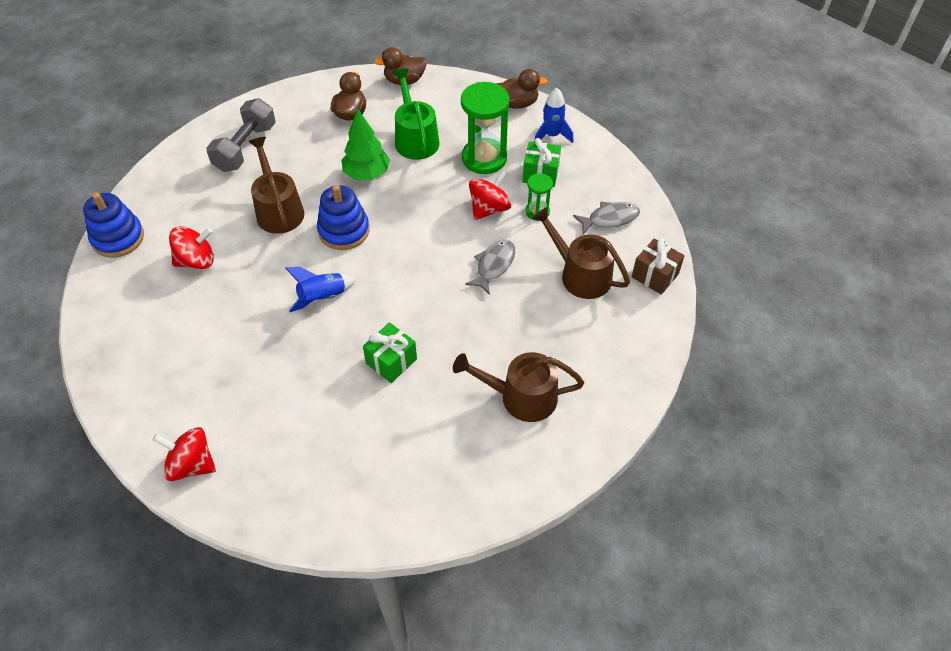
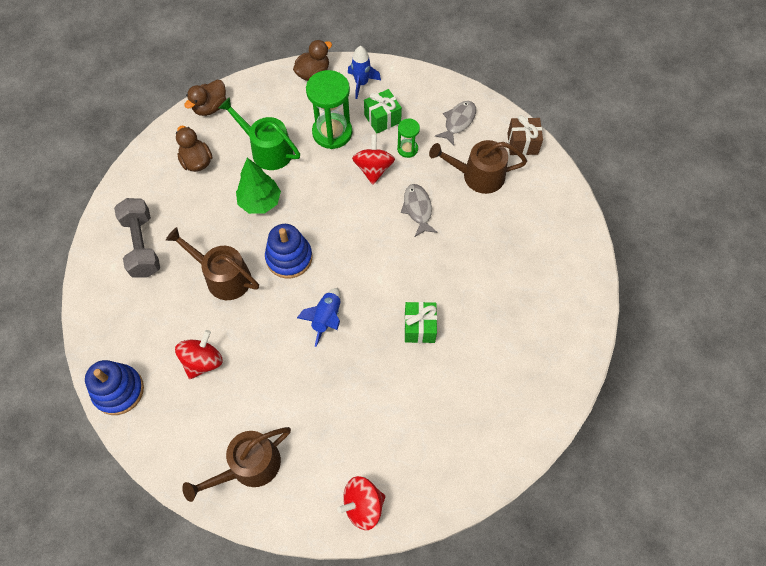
camera: 40 degrees left, 10 degrees up
brown watering can [453,352,584,422] -> brown watering can moved to [182,427,291,502]

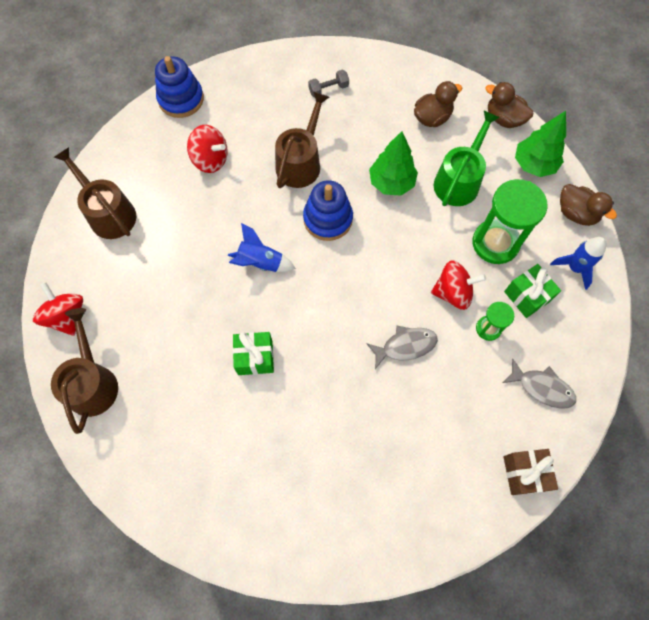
camera: 85 degrees right, 5 degrees up
grey dumbbell [114,198,160,278] -> grey dumbbell [308,70,349,97], size x0.51
brown watering can [429,140,527,194] -> brown watering can moved to [51,308,118,434]
none -> green tree [515,111,566,177]

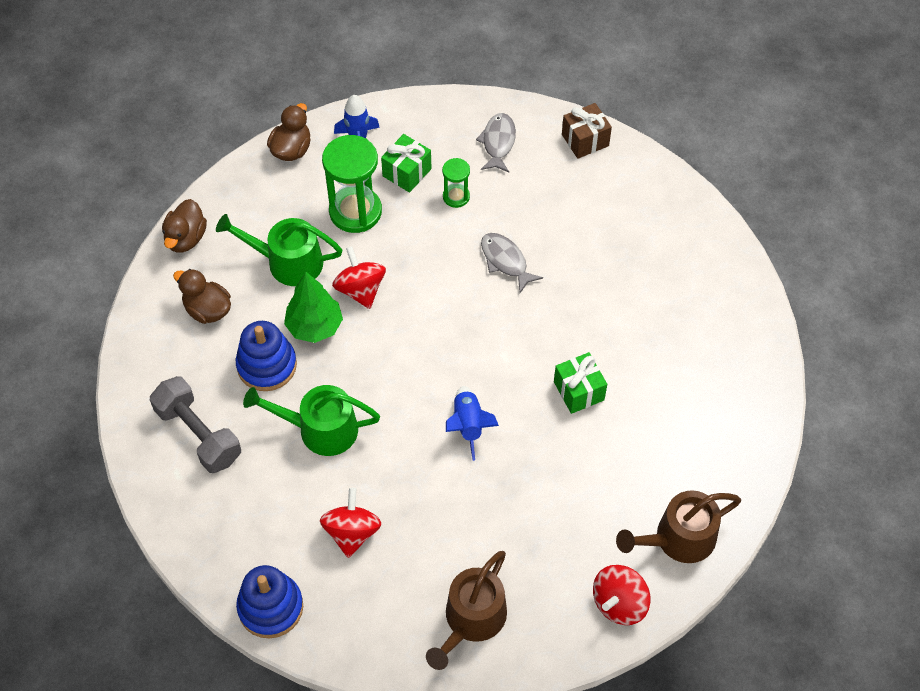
camera: 110 degrees left, 10 degrees down
brown watering can [275,91,329,188] -> green watering can [243,385,380,456]
blue stacking toy [303,180,353,241] -> blue stacking toy moved to [236,321,297,391]
grey dumbbell [308,70,349,97] -> grey dumbbell [150,376,241,473], size x1.94
red spinning top [431,261,486,310] -> red spinning top moved to [332,246,386,309]
green tree [515,111,566,177] -> none

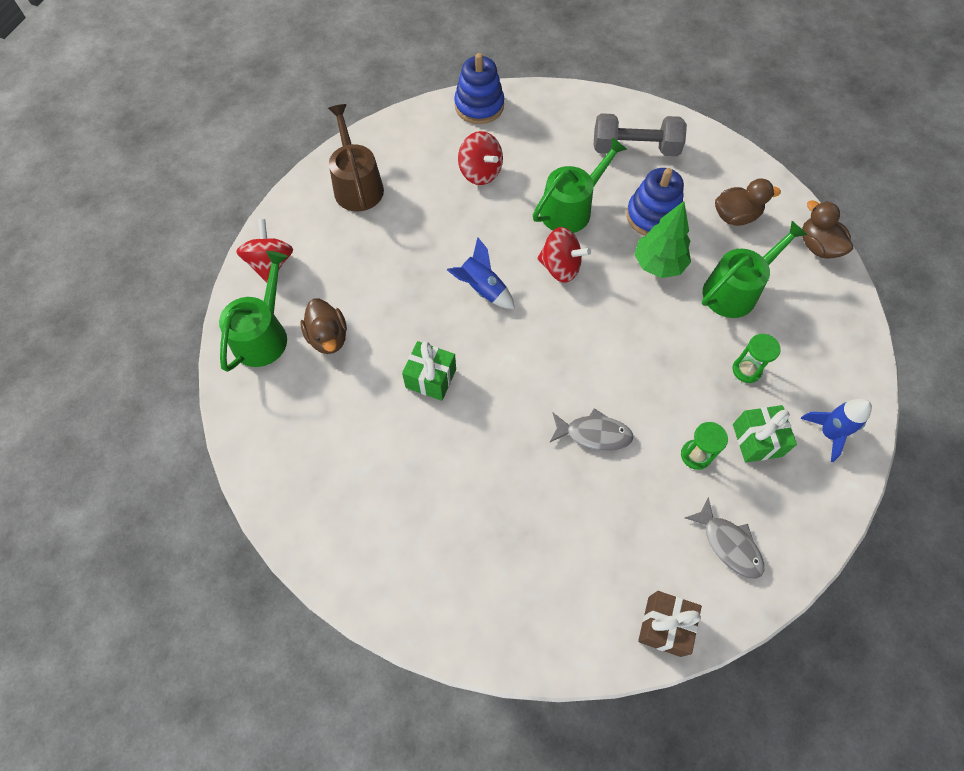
camera: 135 degrees right, 5 degrees up
brown duck [267,103,311,161] -> brown duck moved to [300,298,347,354]
green hourglass [322,135,382,233] -> green hourglass [732,334,781,383], size x0.52
red spinning top [332,246,386,309] -> red spinning top moved to [537,227,591,283]
brown watering can [616,490,741,563] -> green watering can [219,251,288,372]

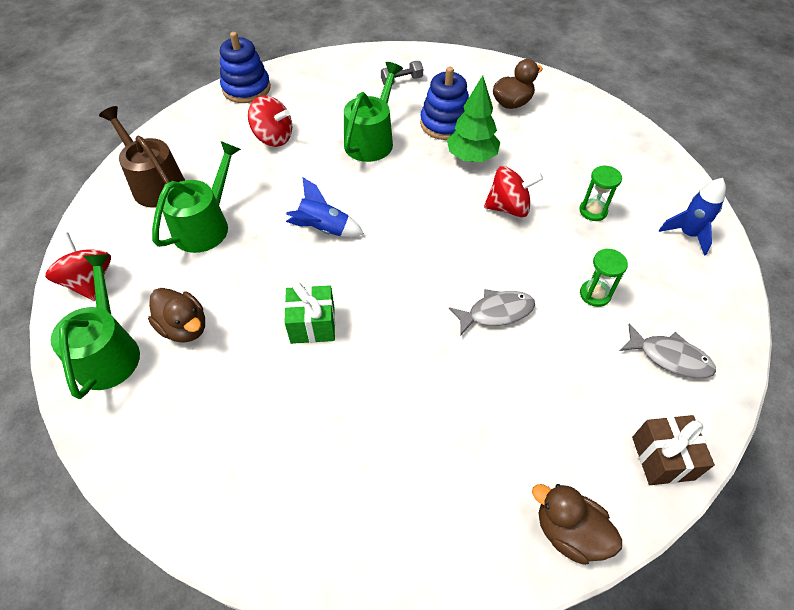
camera: 25 degrees left, 10 degrees down
red spinning top [537,227,591,283] -> red spinning top moved to [484,166,543,217]
grey dumbbell [594,113,687,156] -> grey dumbbell [381,61,423,85], size x0.51
green watering can [702,221,807,318] -> green watering can moved to [152,141,241,253]
green gift [733,405,797,462] -> none
brown duck [802,200,853,259] -> brown duck moved to [532,484,622,565]

